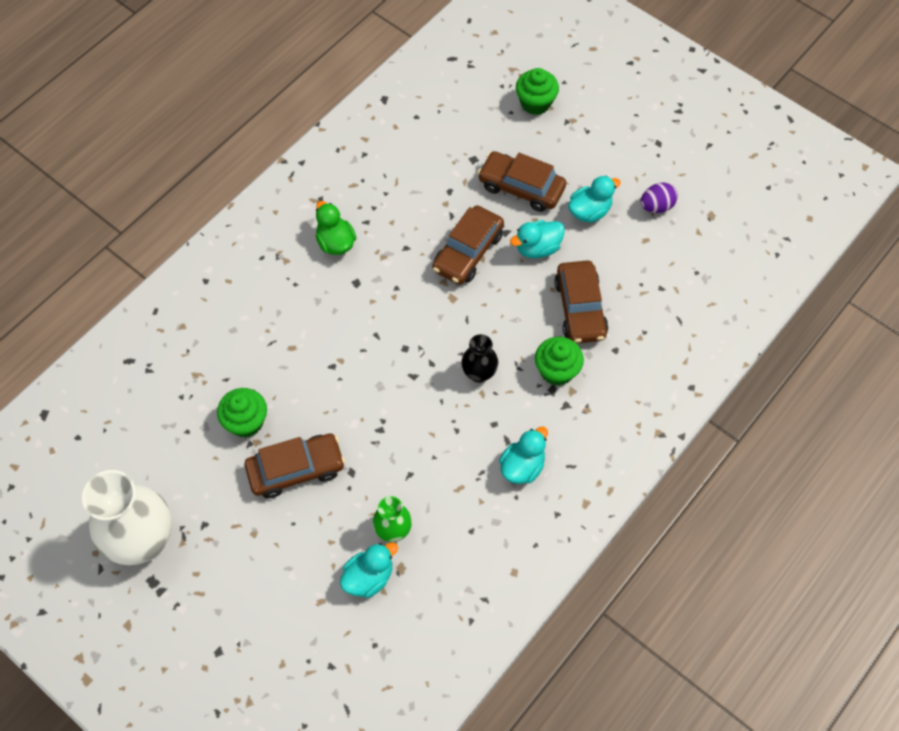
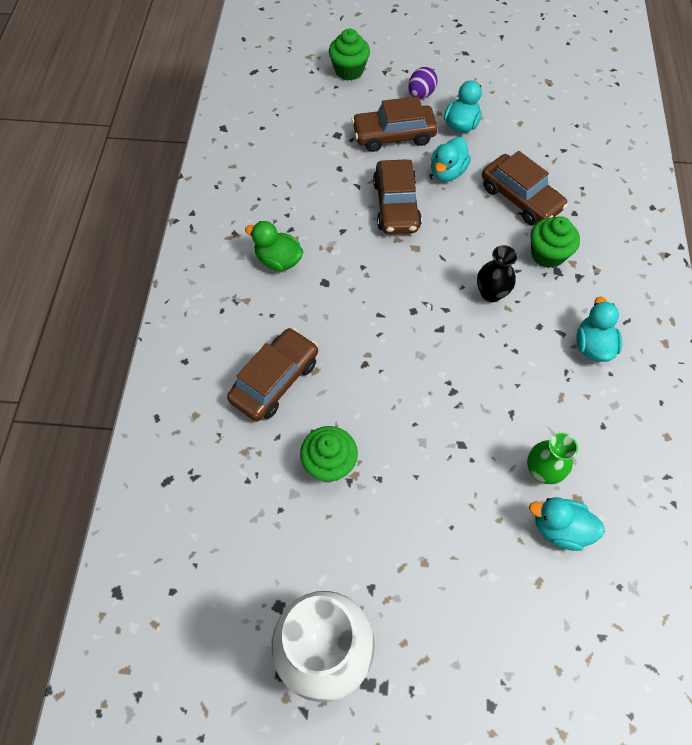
camera: 35 degrees left, 0 degrees up
brown car [245,434,345,499] -> brown car moved to [227,328,318,422]
turquoise duck [340,543,398,598] -> turquoise duck turned 90 degrees counterclockwise [529,497,605,551]
purple egg [641,183,678,213] -> purple egg moved to [408,67,438,99]

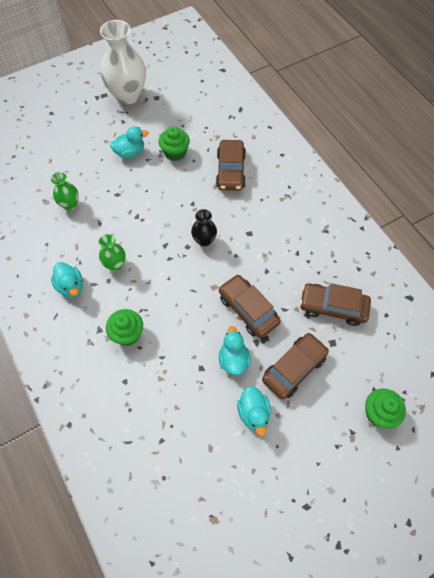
camera: 145 degrees right, 0 degrees up
green duck [245,221,303,271] -> none
purple egg [408,67,438,99] -> none
black vase [477,245,517,302] -> black vase moved to [191,209,217,247]
brown car [482,151,568,225] -> brown car moved to [300,283,371,326]
turquoise duck [529,497,605,551] -> turquoise duck moved to [110,126,149,158]
none -> green vase [98,234,126,271]

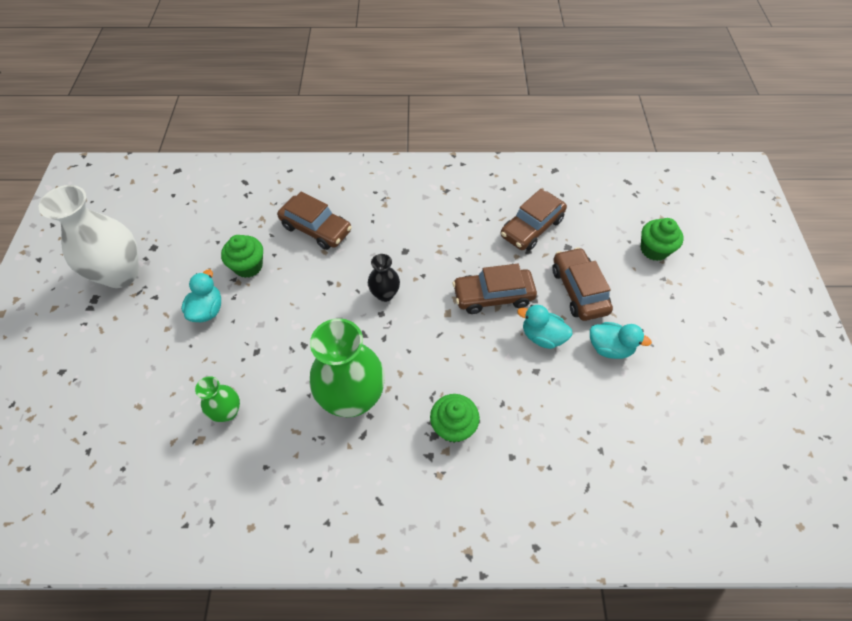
camera: 60 degrees left, 5 degrees down
turquoise duck [51,262,83,298] -> none
green vase [98,234,126,271] -> green vase [310,318,385,417], size x1.99

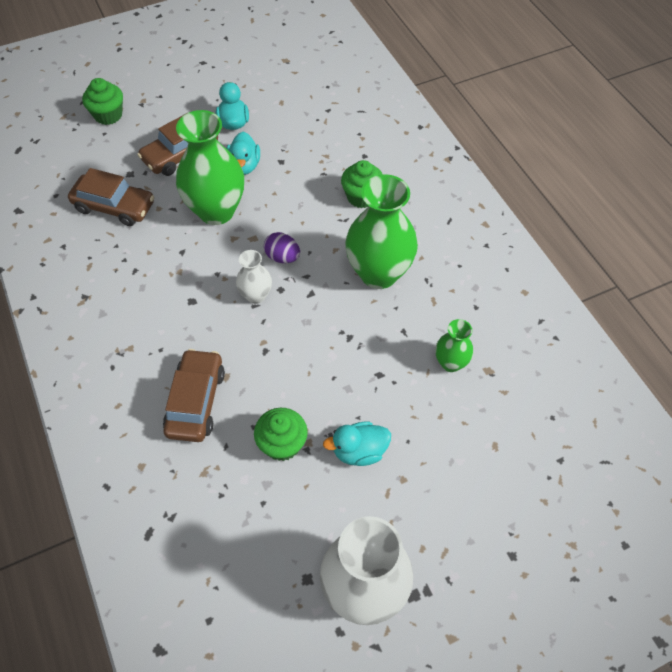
camera: 115 degrees left, 0 degrees up
black vase [368,254,400,302] -> white vase [236,250,272,304]
brown car [453,264,537,314] -> green vase [176,110,244,225]
none -> purple egg [264,232,300,263]

